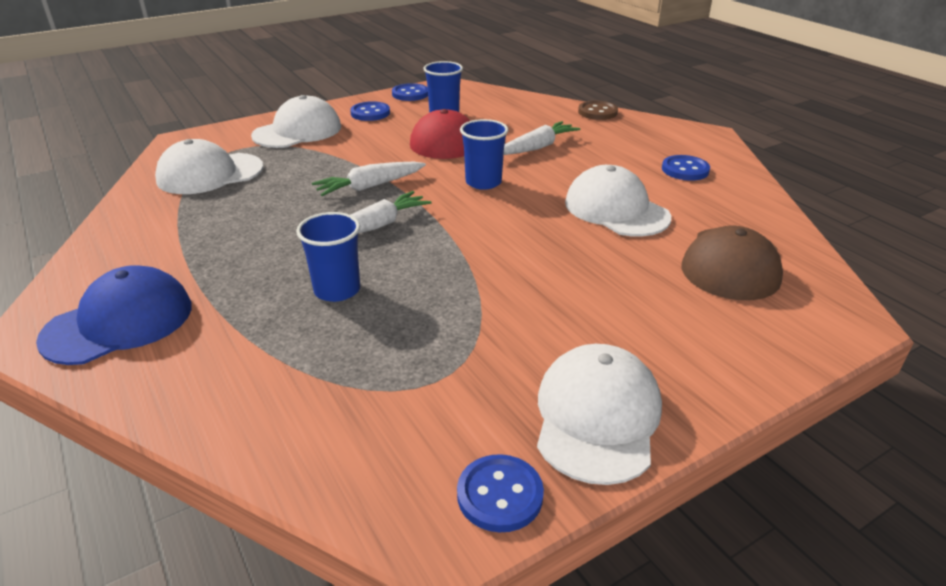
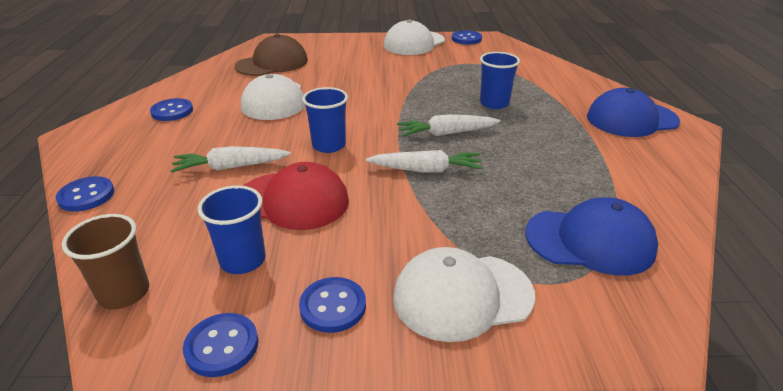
camera: 150 degrees left, 0 degrees up
white cap [155,139,263,194] -> blue cap [525,197,658,276]
brown button [578,101,618,120] -> blue button [56,176,114,212]
none -> brown cup [62,214,149,309]

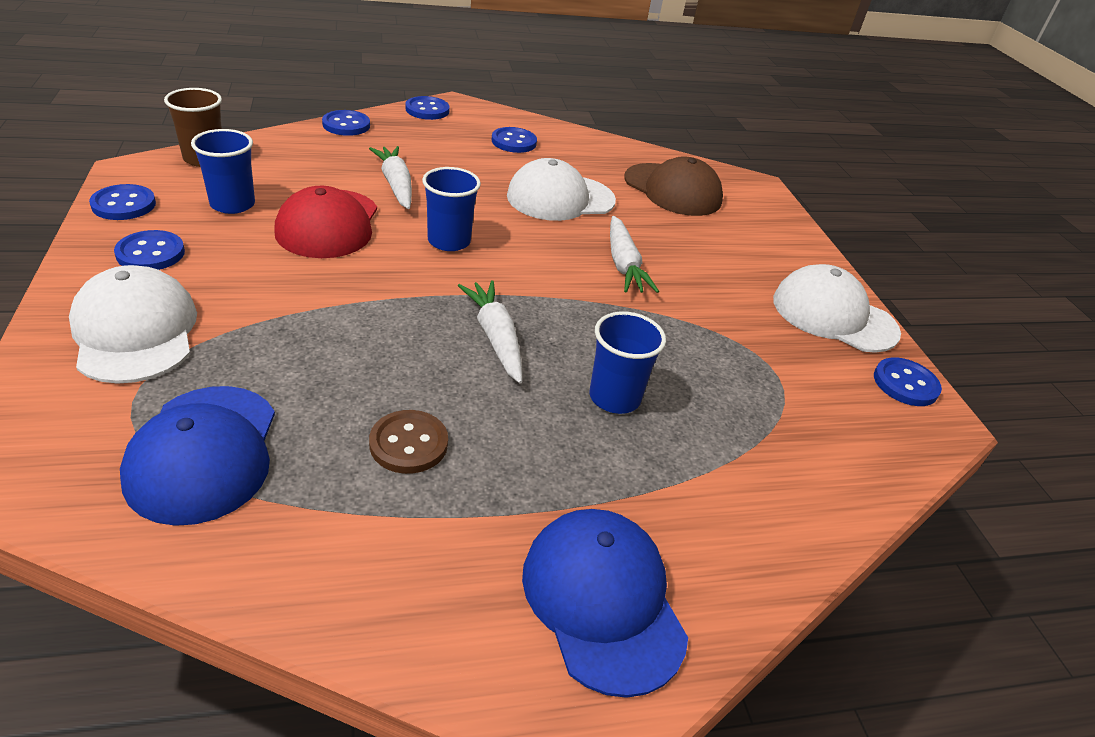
camera: 75 degrees right, 5 degrees up
white carrot [366,150,483,173] -> white carrot moved to [610,216,659,293]
none -> brown button [369,410,448,474]
none -> blue button [405,96,450,120]

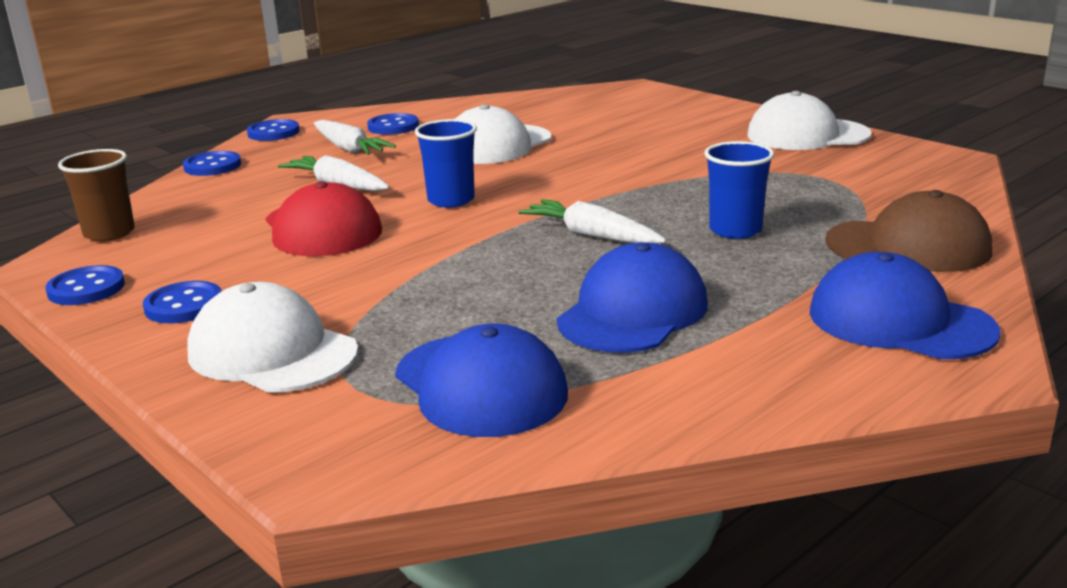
camera: 25 degrees left, 15 degrees down
blue cup [191,129,255,214] -> none
brown button [369,410,448,474] -> blue cap [557,242,708,353]
white carrot [610,216,659,293] -> white carrot moved to [314,120,396,155]
brown cap [624,156,723,216] -> brown cap moved to [825,190,992,272]
blue button [874,357,942,406] -> none

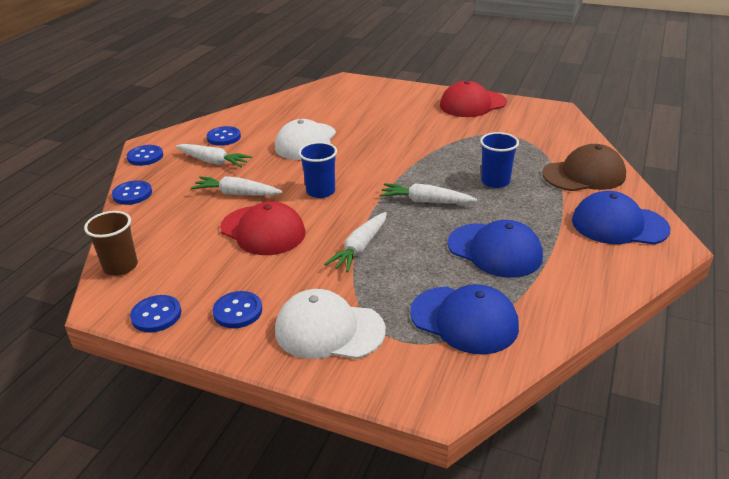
camera: 25 degrees left, 10 degrees up
blue cap [557,242,708,353] -> blue cap turned 120 degrees clockwise [448,220,543,278]
white cap [747,91,872,150] -> red cap [440,81,507,117]
none -> white carrot [324,212,387,272]

